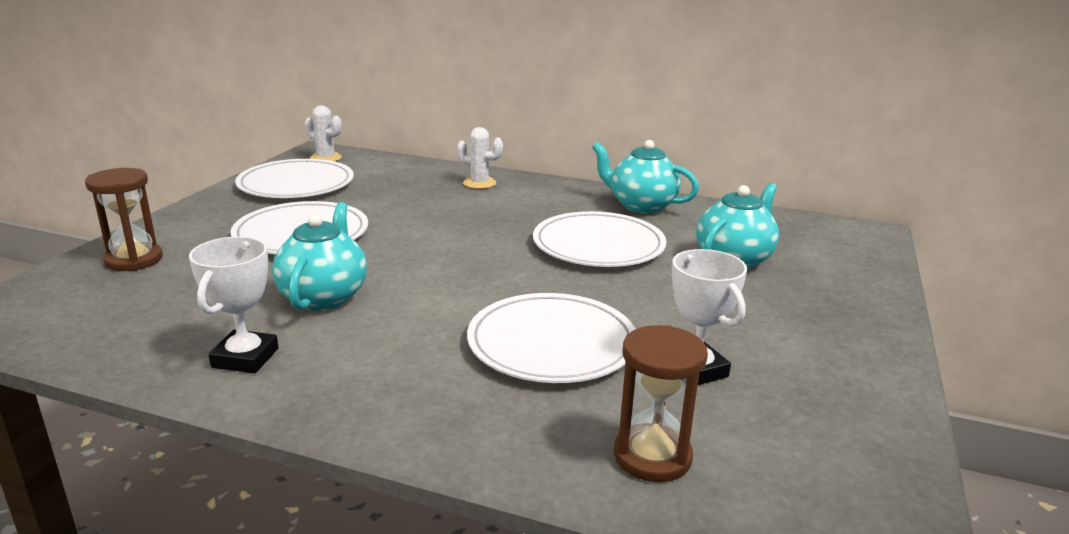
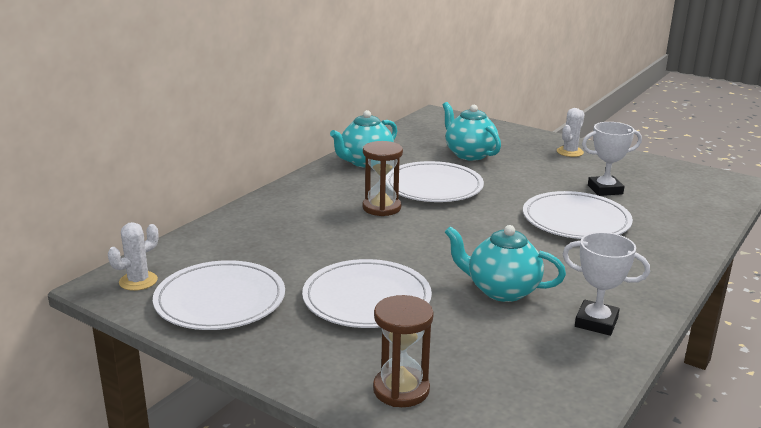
camera: 75 degrees left, 0 degrees up
white cactus [457,127,503,189] -> white cactus moved to [557,108,585,157]
brown hourglass [614,325,708,482] -> brown hourglass moved to [362,141,403,216]

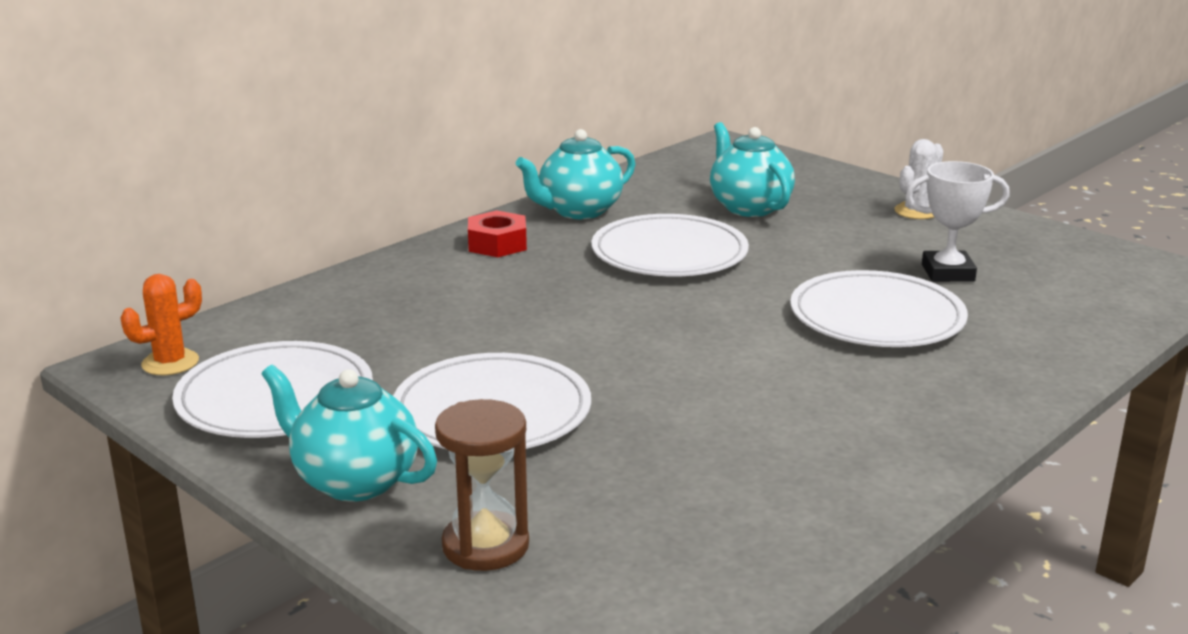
camera: 10 degrees right, 0 degrees up
white cactus [108,222,159,291] -> orange cactus [120,274,202,375]
brown hourglass [362,141,403,216] -> none
turquoise teapot [445,225,566,302] -> turquoise teapot moved to [261,364,437,501]
white trophy [563,232,650,336] -> none
none -> red nut [468,210,527,257]

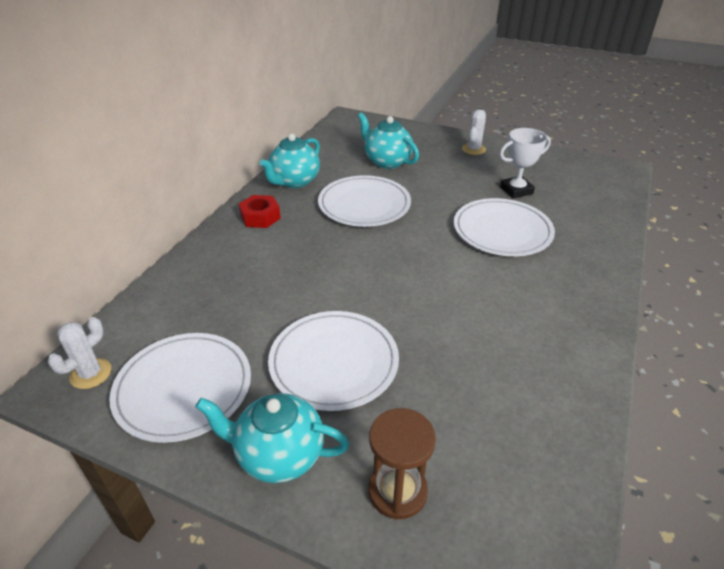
camera: 20 degrees left, 15 degrees up
orange cactus [120,274,202,375] -> white cactus [48,317,111,389]

